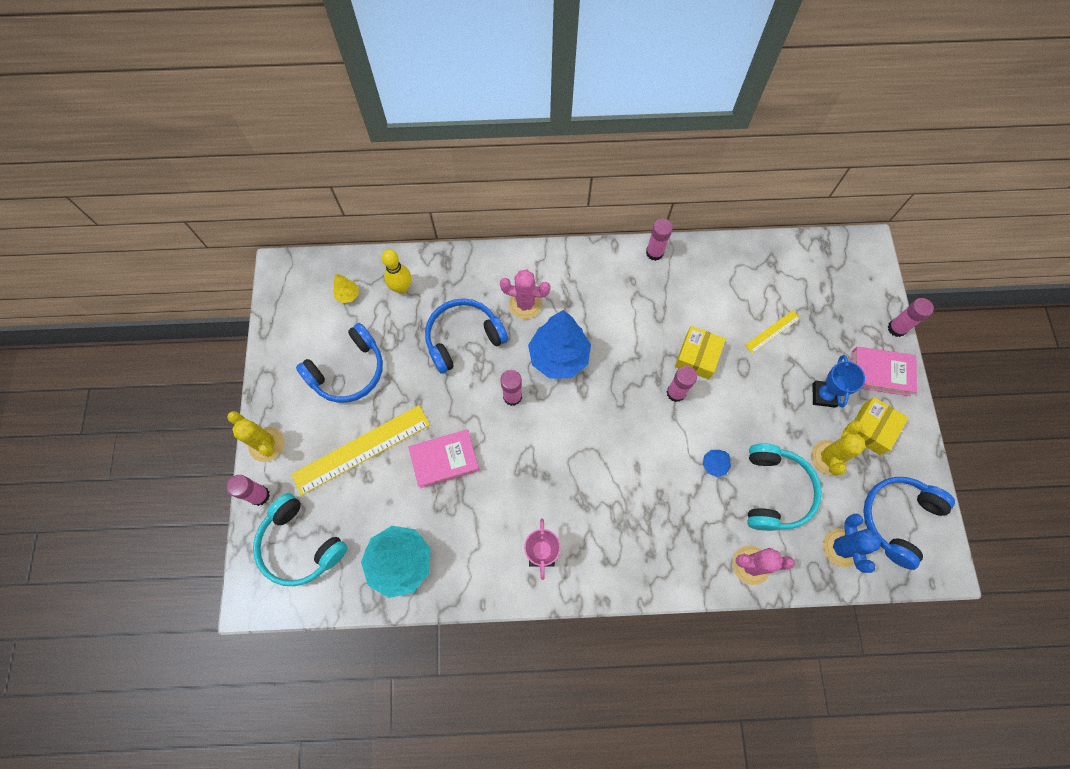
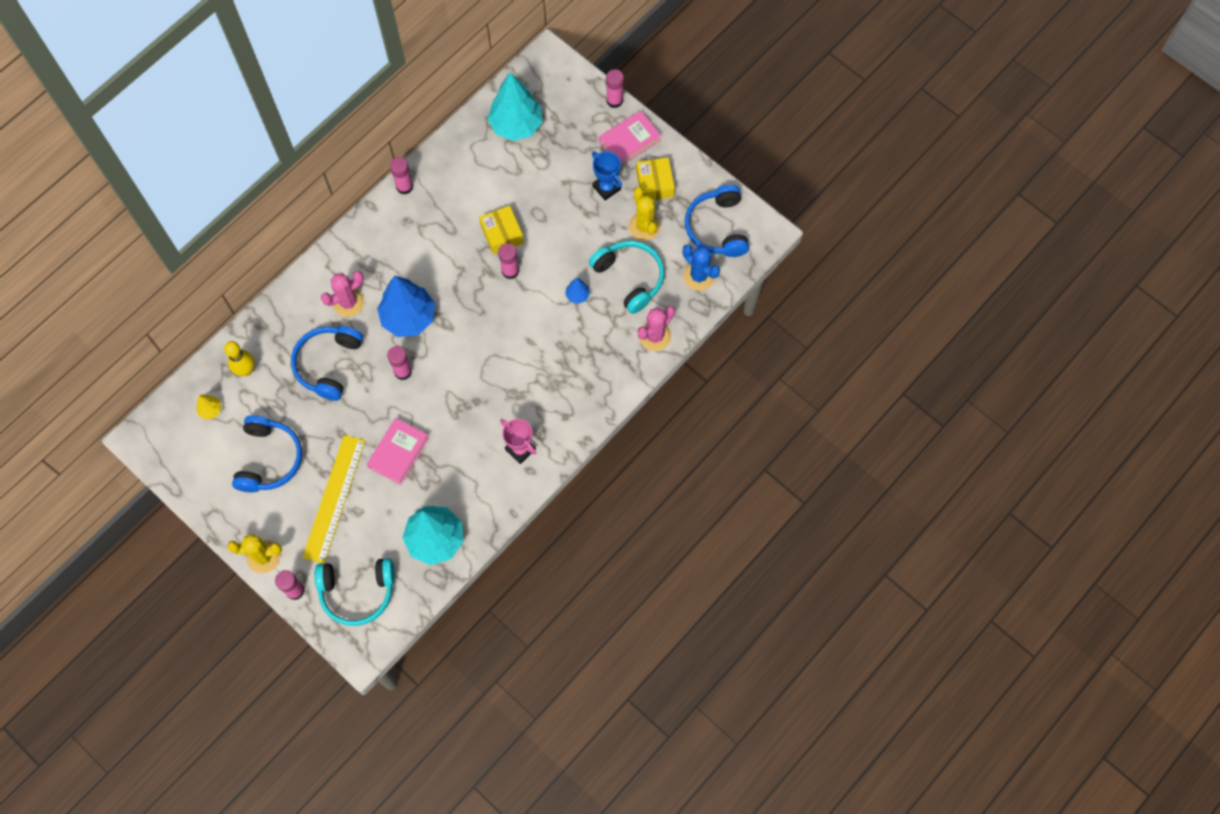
camera: 45 degrees left, 0 degrees up
yellow ruler [745,310,800,354] -> none
none -> turquoise tree [488,72,543,141]

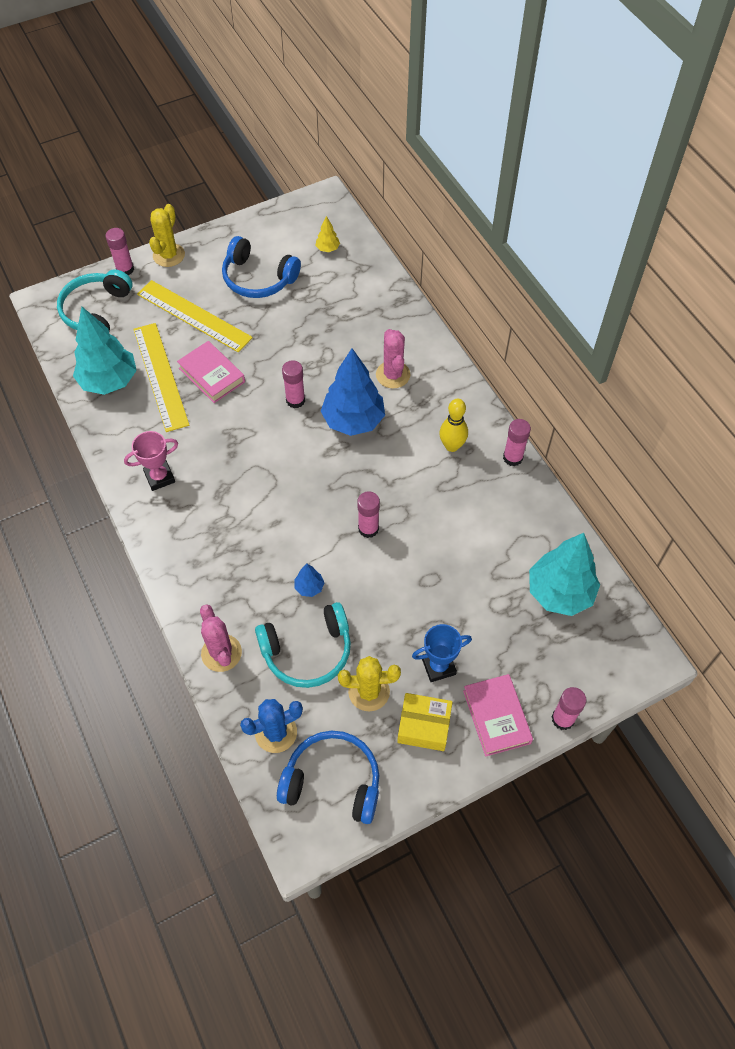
camera: 110 degrees right, 10 degrees down
yellow bowling pin [224,341,255,376] -> yellow bowling pin moved to [439,399,468,452]
blue headphones [291,326,363,401] -> none
yellow box [479,206,524,255] -> none
none -> yellow ruler [133,323,189,432]

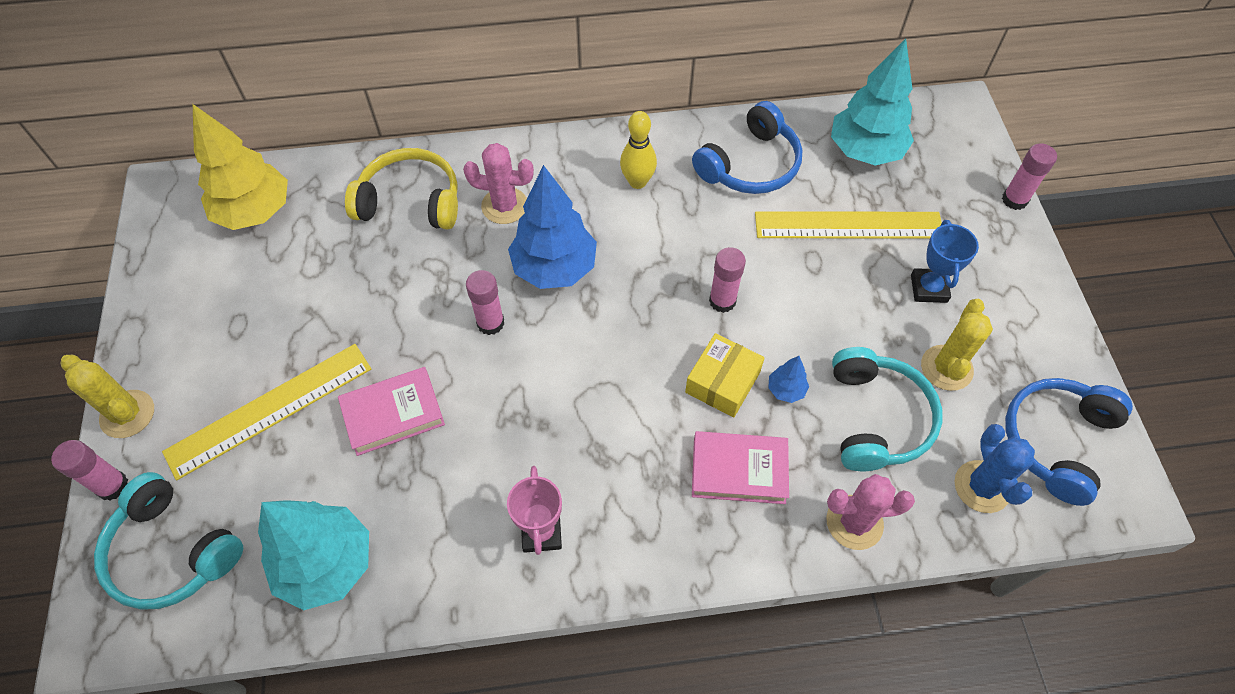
camera: 70 degrees left, 0 degrees up
yellow ruler [133,323,189,432] -> yellow ruler moved to [755,211,942,239]
blue headphones [222,236,301,298] -> blue headphones moved to [692,101,802,194]
yellow tree [316,216,340,252] -> yellow tree [193,104,288,230], size x2.32
yellow box [397,693,452,751] -> yellow box moved to [685,333,765,417]
pink book [463,674,533,757] -> pink book moved to [692,431,789,504]
pink glue stick [503,419,531,466] -> none
none -> yellow headphones [345,148,458,229]

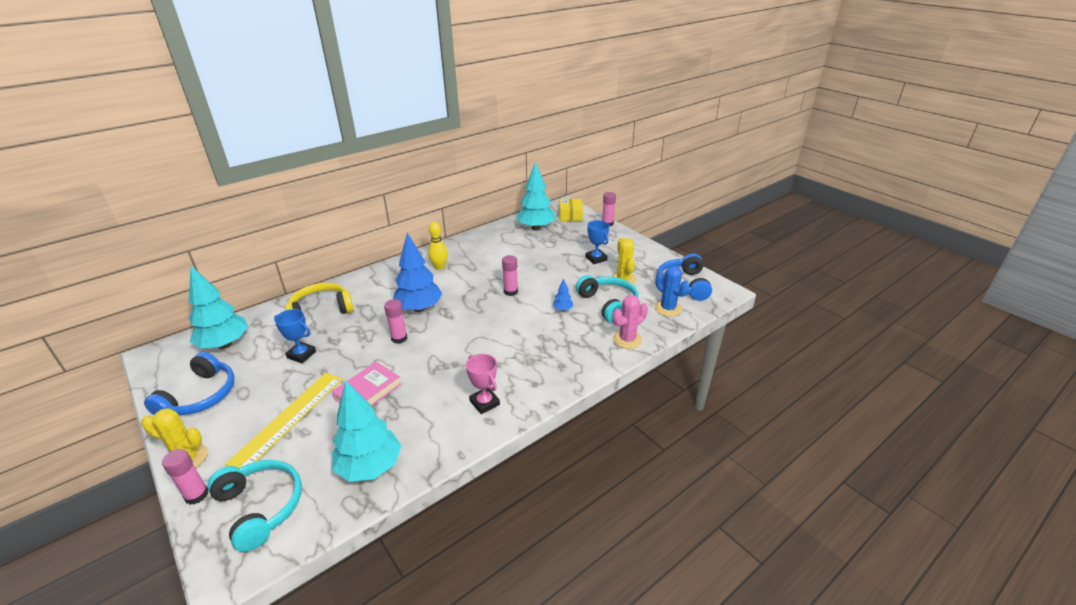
camera: 30 degrees left, 25 degrees down
turquoise headphones [94,472,243,610] -> turquoise headphones turned 135 degrees counterclockwise [207,460,302,552]
yellow tree [193,104,288,230] -> turquoise tree [188,266,248,349]
pink cactus [463,143,534,224] -> none
yellow box [685,333,765,417] -> yellow box moved to [559,199,583,221]
blue headphones [692,101,802,194] -> blue headphones moved to [144,352,234,415]
pink book [692,431,789,504] -> none
yellow ruler [755,211,942,239] -> none
none -> blue trophy [274,309,316,363]

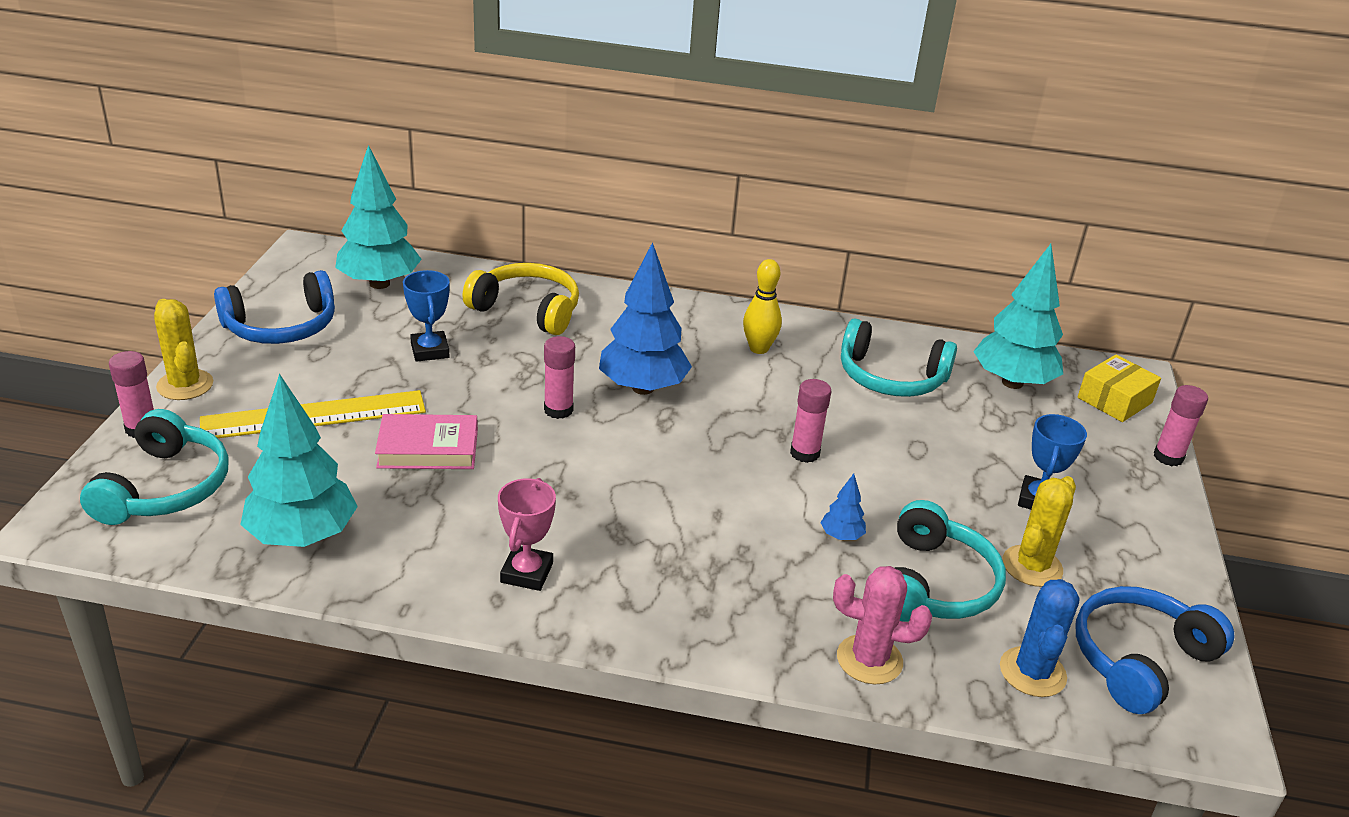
camera: 45 degrees right, 0 degrees up
none -> turquoise headphones [841,318,957,397]

